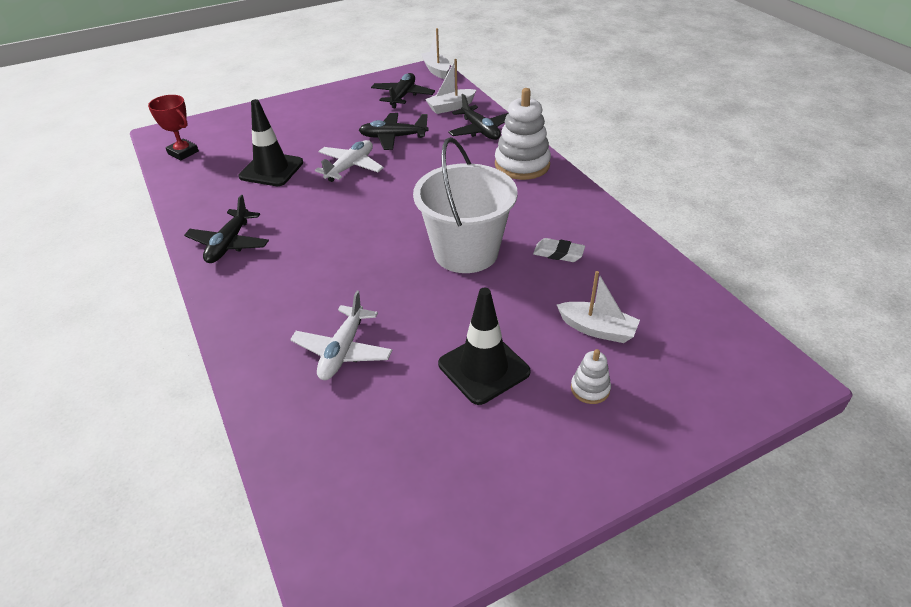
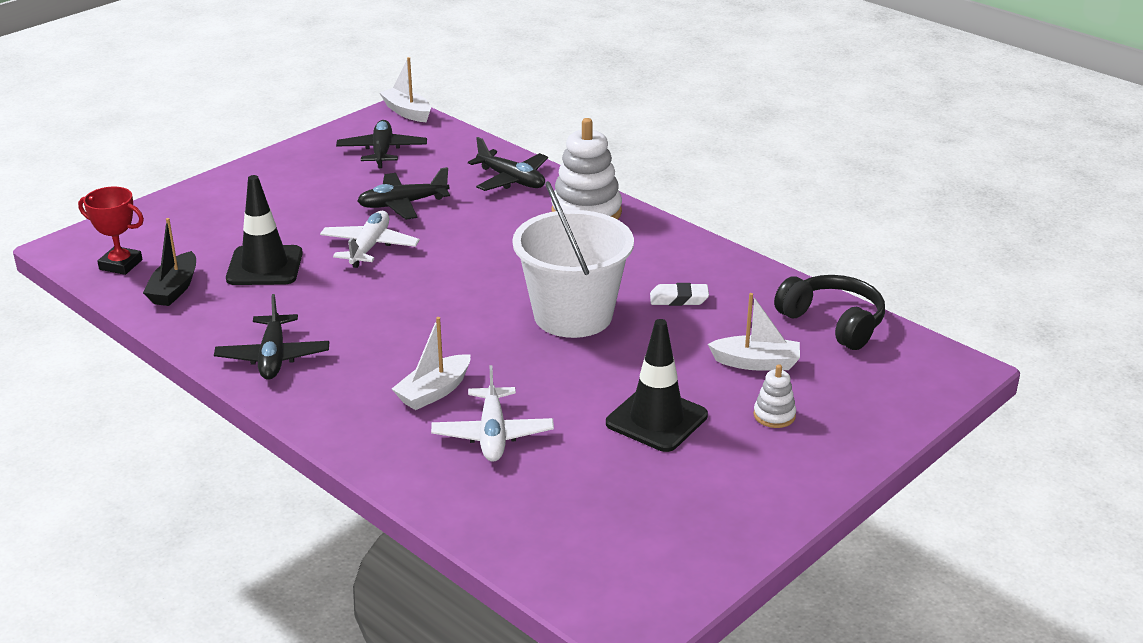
camera: 20 degrees left, 10 degrees down
white boat [425,59,476,114] -> white boat moved to [392,317,470,410]
none -> black boat [143,218,196,306]
none -> black headphones [774,275,885,350]

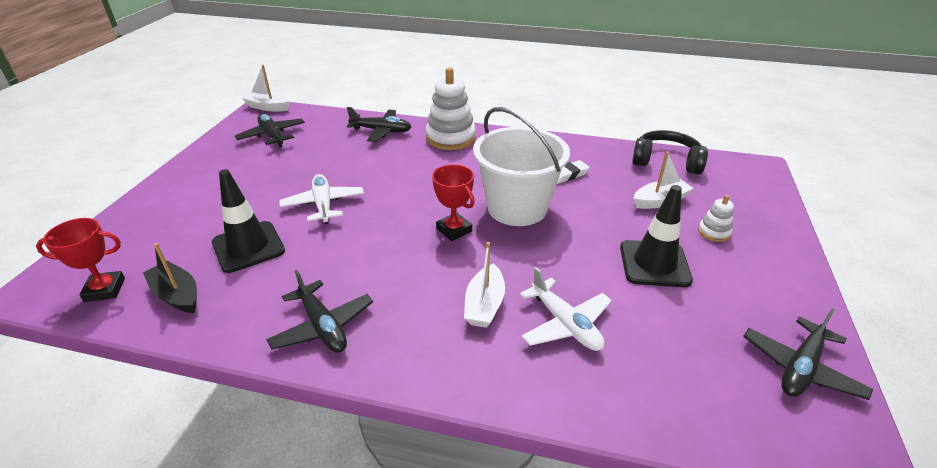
camera: 30 degrees left, 5 degrees up
black boat [143,218,196,306] -> black boat turned 150 degrees clockwise [143,243,197,313]
black plane [357,167,450,220] -> black plane moved to [743,308,873,400]
none -> red trophy [432,164,475,241]

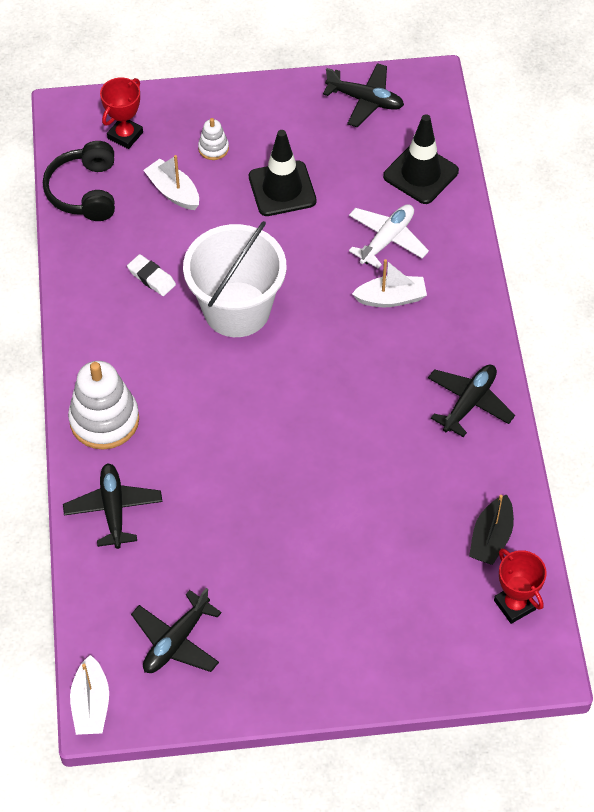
camera: 110 degrees left, 20 degrees up
black traffic cone [212,169,285,273] -> black traffic cone moved to [383,114,459,204]
white plane [279,174,364,224] -> none
red trophy [432,164,475,241] -> red trophy moved to [100,77,143,149]

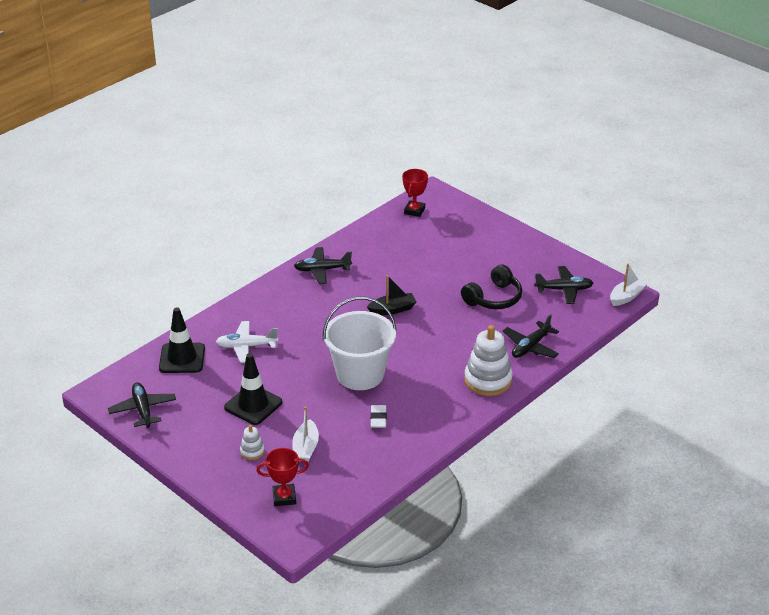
camera: 130 degrees left, 20 degrees down
black headphones [43,141,115,221] -> black headphones moved to [461,264,522,309]
white boat [352,259,427,307] -> none
black boat [469,495,514,565] -> black boat moved to [367,275,416,315]

